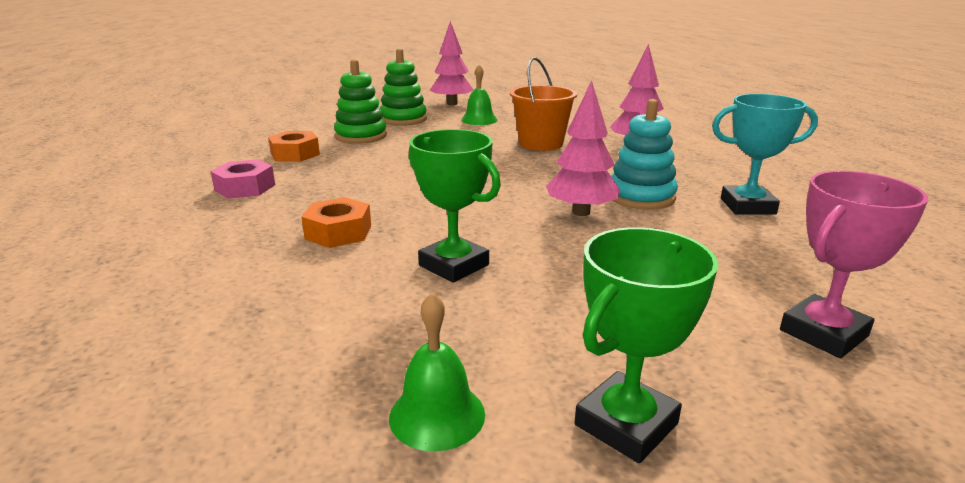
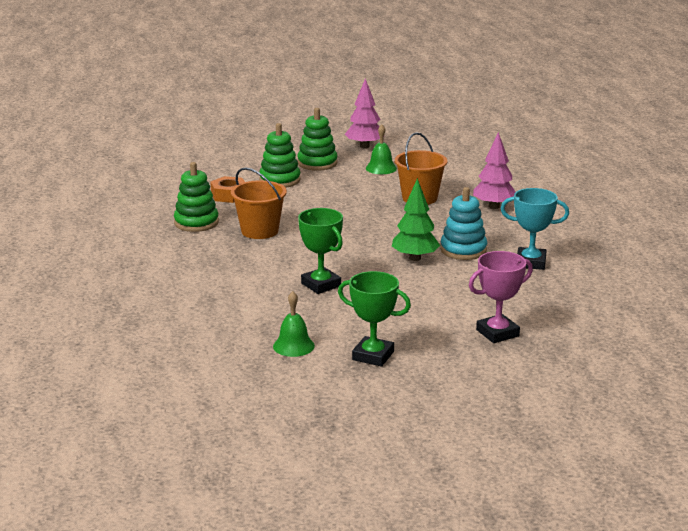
camera: 10 degrees right, 0 degrees up
pink nut [210,159,275,199] -> green stacking toy [174,162,219,232]
orange nut [301,197,371,248] -> none
pink tree [546,81,620,216] -> green tree [392,178,440,261]
green trophy [575,227,718,463] -> green trophy turned 60 degrees clockwise [338,271,411,367]
none -> orange bucket [231,167,287,239]

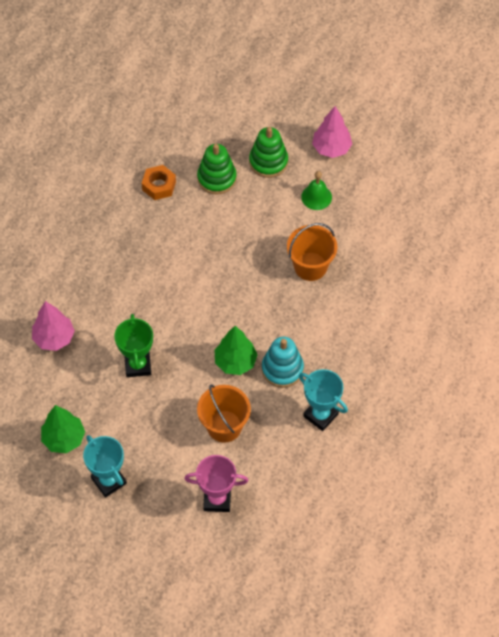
camera: 30 degrees right, 35 degrees up
green stacking toy [174,162,219,232] -> none
orange bucket [231,167,287,239] -> orange bucket moved to [197,385,251,443]
green bell [273,291,315,357] -> green tree [41,405,85,453]
green trophy [338,271,411,367] -> turquoise trophy [83,435,127,498]
pink tree [473,132,516,209] -> pink tree moved to [32,301,75,351]

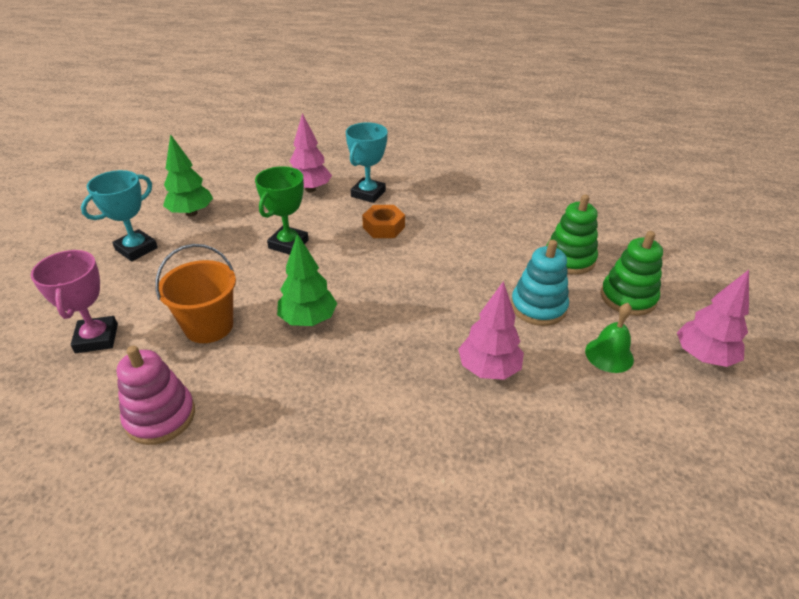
camera: 75 degrees right, 20 degrees down
green trophy [114,314,153,377] -> green trophy turned 45 degrees counterclockwise [255,166,309,255]
orange nut [142,165,176,200] -> orange nut moved to [362,205,405,238]
turquoise stacking toy [262,337,304,388] -> turquoise stacking toy moved to [511,240,569,326]
orange bucket [287,223,337,281] -> pink tree [458,281,524,380]
turquoise trophy [299,369,348,431] -> turquoise trophy moved to [346,122,388,203]
none -> pink stacking toy [117,346,195,445]

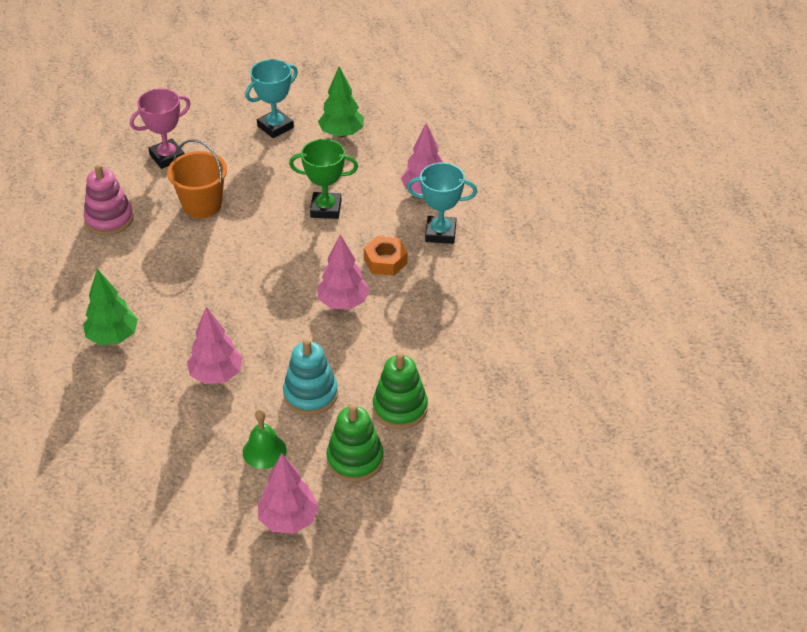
camera: 70 degrees right, 5 degrees up
turquoise trophy [81,170,158,261] -> turquoise trophy turned 60 degrees counterclockwise [245,59,298,138]
green tree [277,233,337,326] -> green tree moved to [83,269,138,345]
none -> pink tree [317,234,370,310]

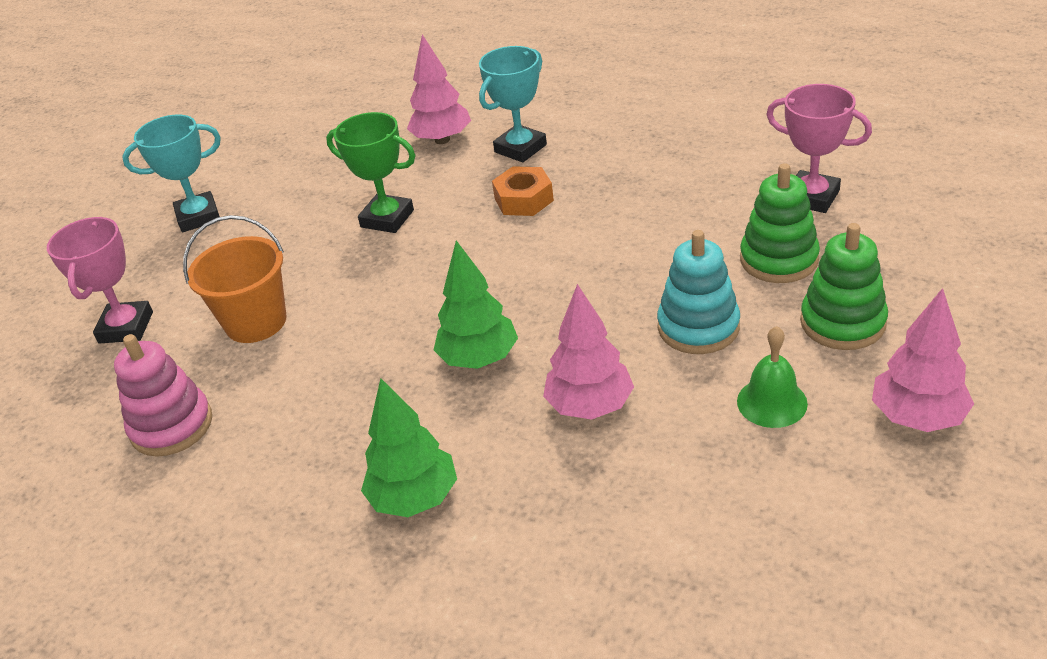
camera: 50 degrees left, 5 degrees down
turquoise trophy [245,59,298,138] -> turquoise trophy turned 75 degrees clockwise [122,115,221,232]
green trophy [289,139,358,219] -> green trophy turned 75 degrees clockwise [326,112,416,233]
pink tree [317,234,370,310] -> none
green tree [318,66,364,137] -> green tree moved to [434,240,518,369]
none -> pink trophy [766,84,872,213]

